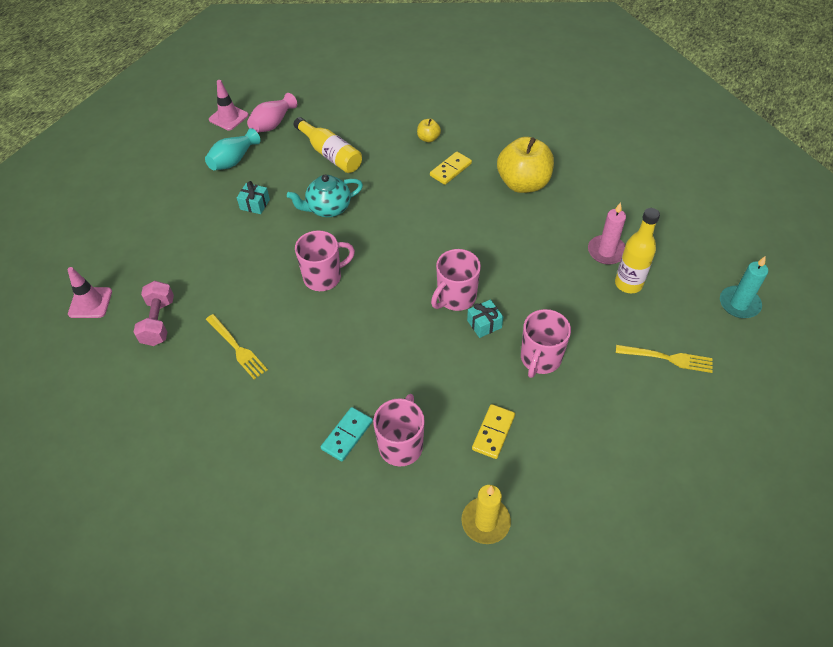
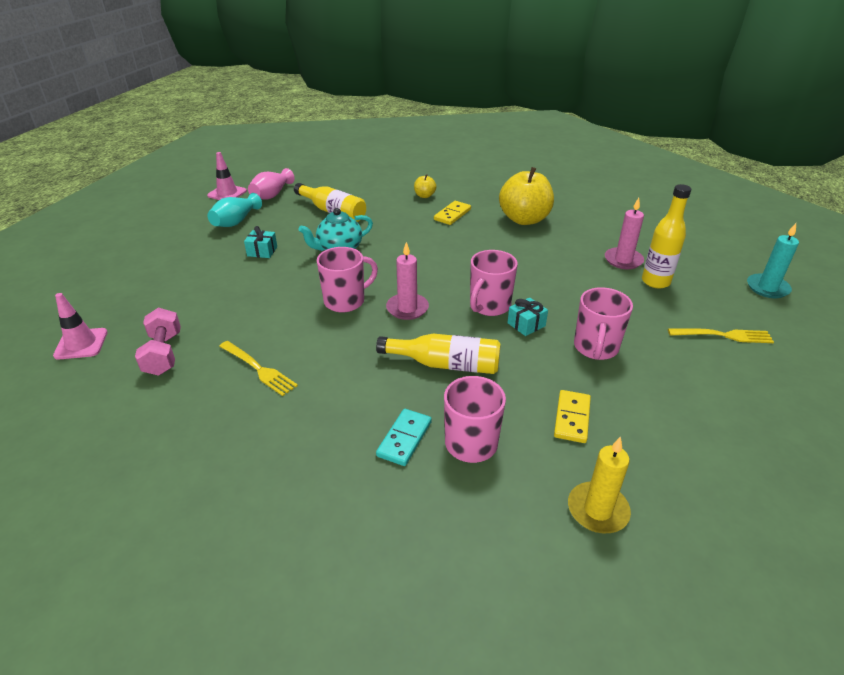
camera: 10 degrees left, 15 degrees down
none -> yellow bottle [376,333,501,374]
none -> pink candle [386,242,429,320]

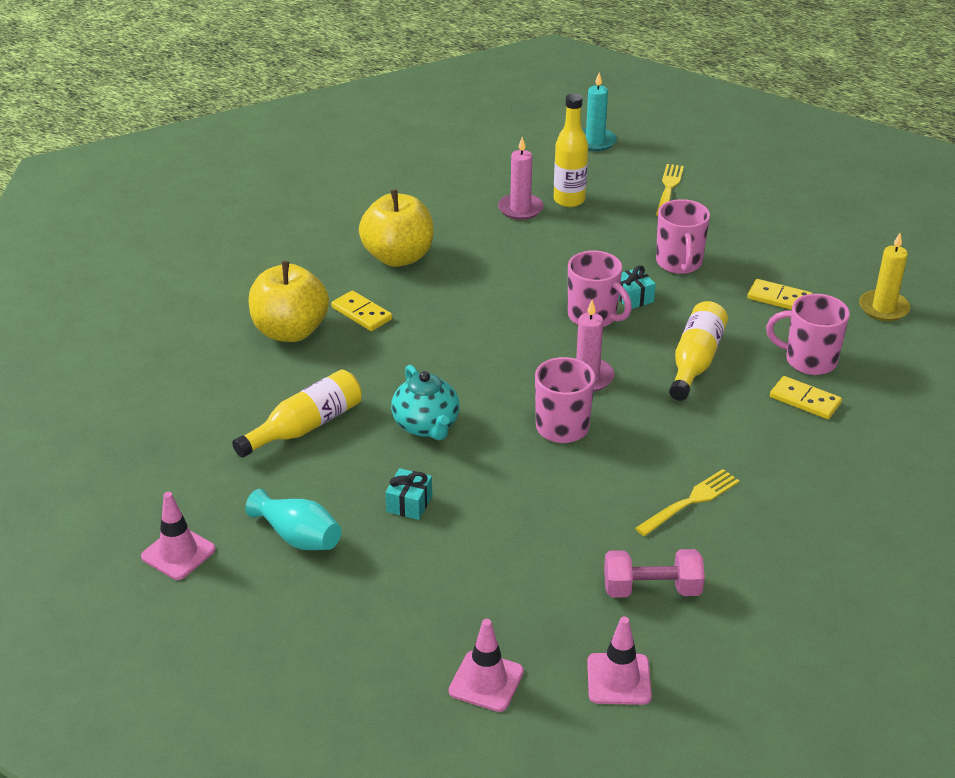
camera: 80 degrees left, 0 degrees up
pink vase [248,168,295,199] -> none
turquoise domino [376,409,432,466] -> yellow domino [770,376,842,419]
yellow apple [414,174,436,198] -> yellow apple [249,261,329,342], size x2.23
pink mug [574,287,633,360] -> pink mug turned 60 degrees clockwise [656,199,710,274]
none -> pink traffic cone [449,619,524,712]

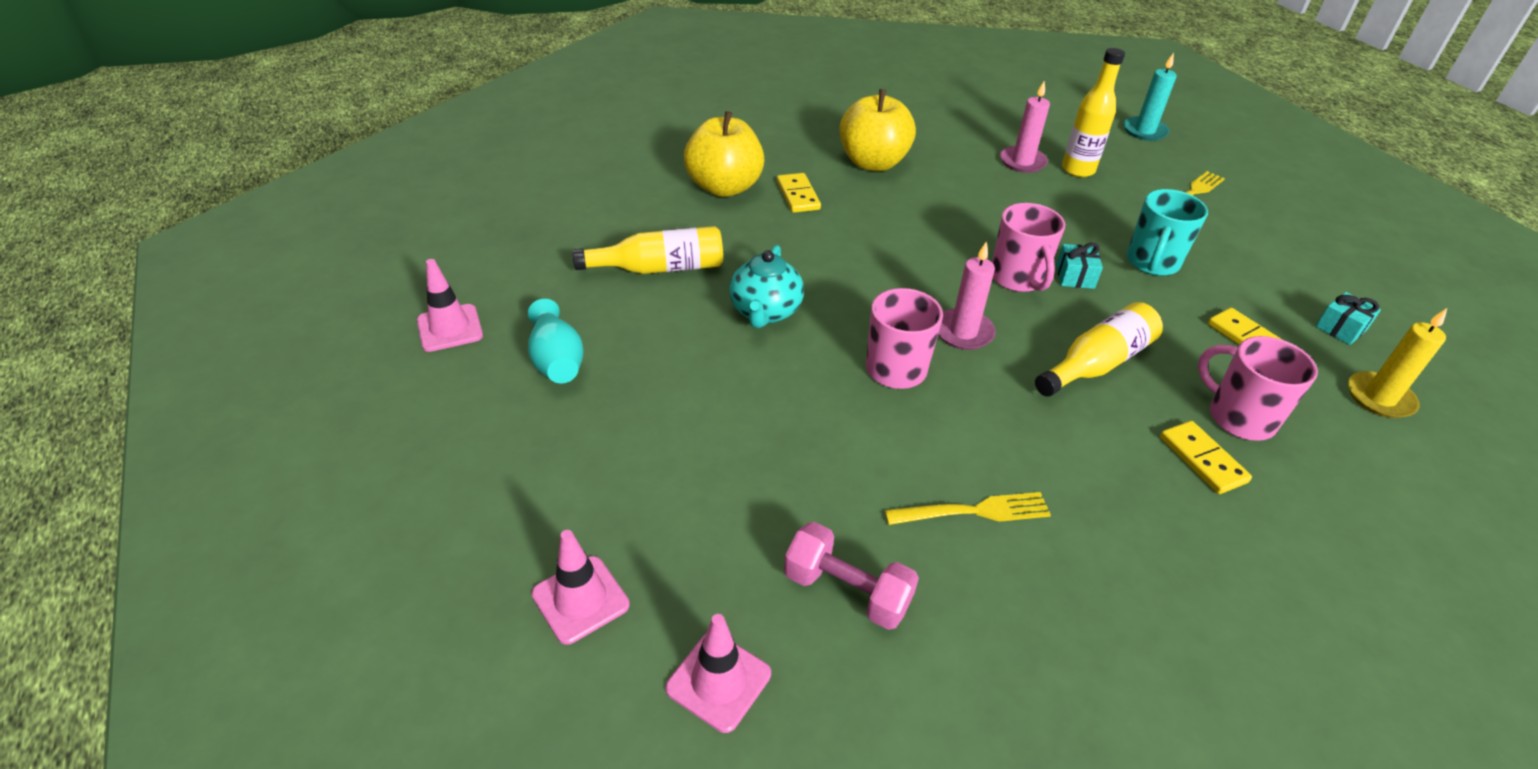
camera: 30 degrees right, 5 degrees up
turquoise gift [385,468,432,520] -> turquoise gift moved to [1315,292,1381,345]
pink mug [656,199,710,274] -> turquoise mug [1127,189,1208,276]

